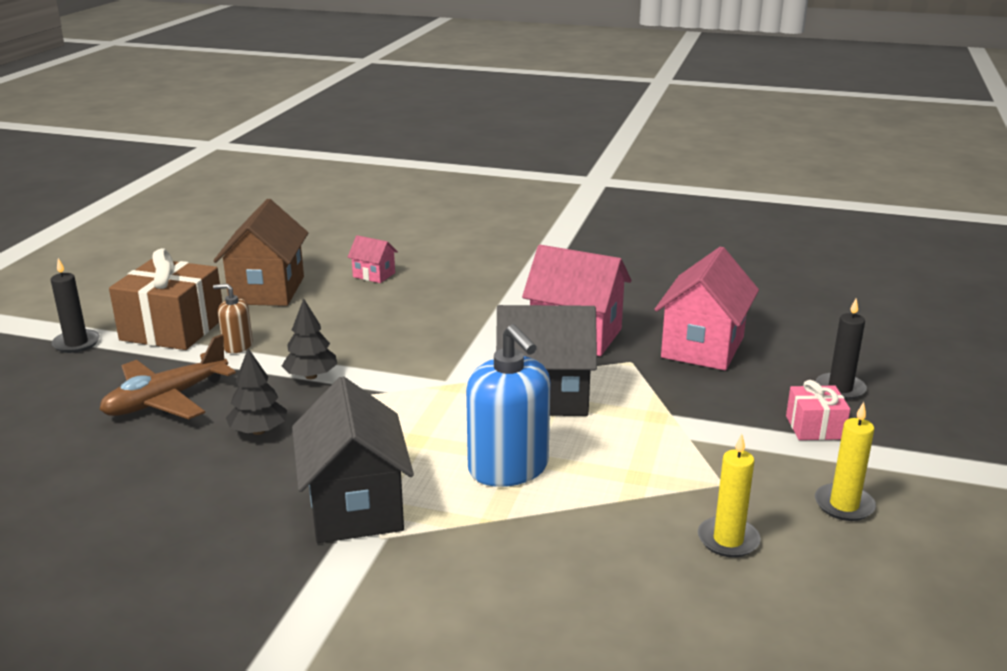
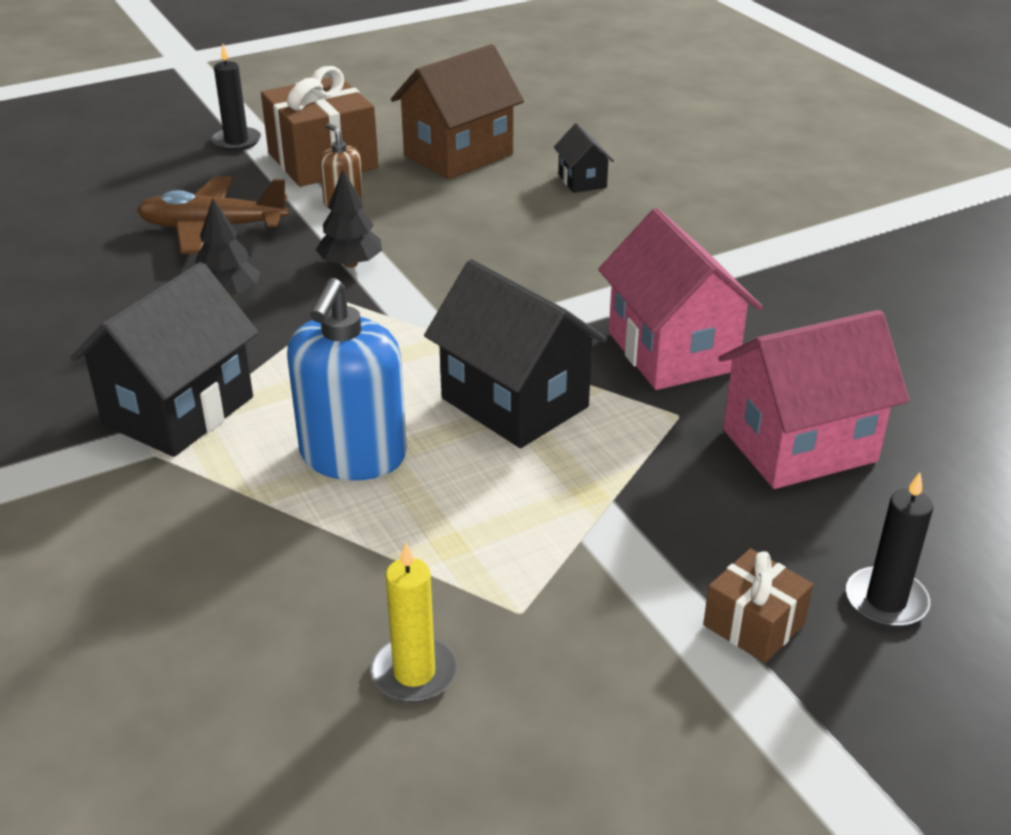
camera: 45 degrees right, 10 degrees up
pink house [348,235,398,283] -> black house [554,123,614,193]
pink gift [786,380,850,440] -> brown gift [703,548,813,663]
yellow candle [815,402,876,521] -> none

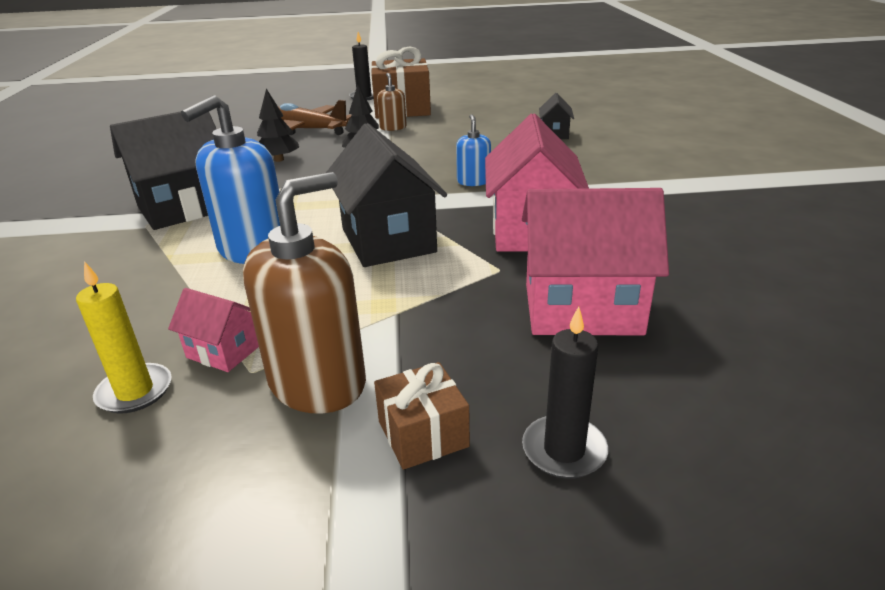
camera: 25 degrees right, 5 degrees down
brown house [391,44,524,179] -> none
none -> pink house [168,288,259,372]
none -> brown soap dispenser [243,172,366,414]
none -> blue soap dispenser [456,114,491,186]

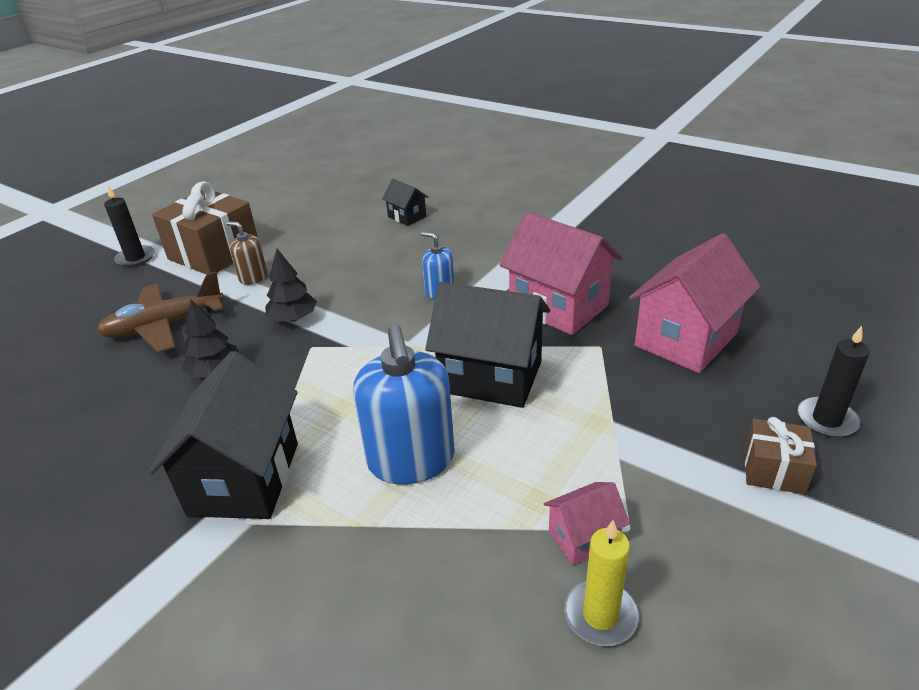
camera: 50 degrees left, 5 degrees up
brown soap dispenser [243,172,366,414] -> none

